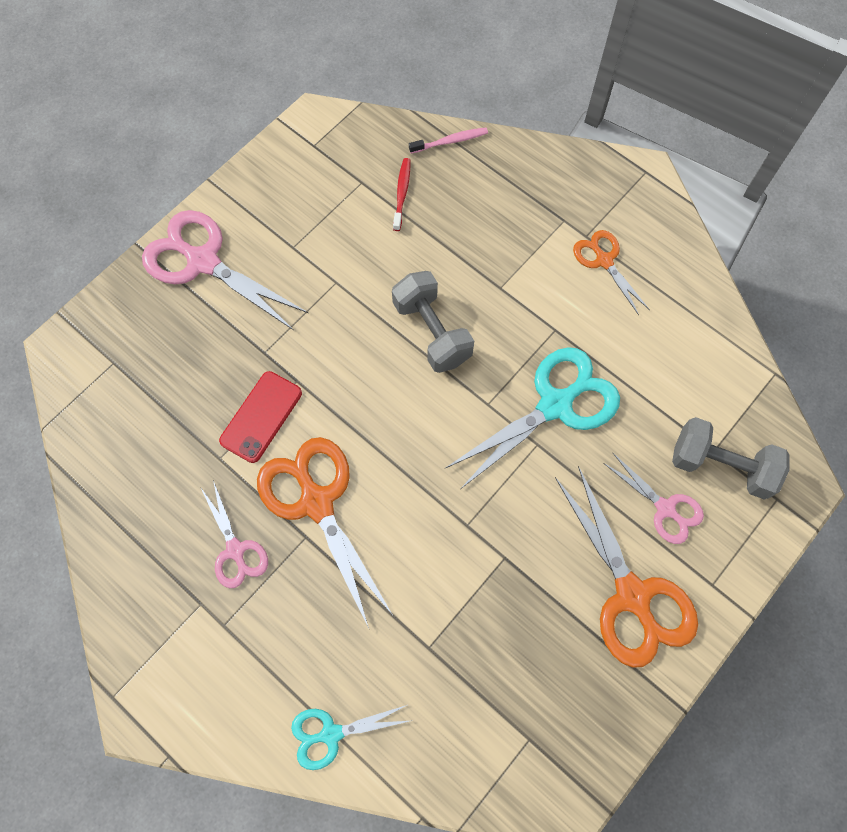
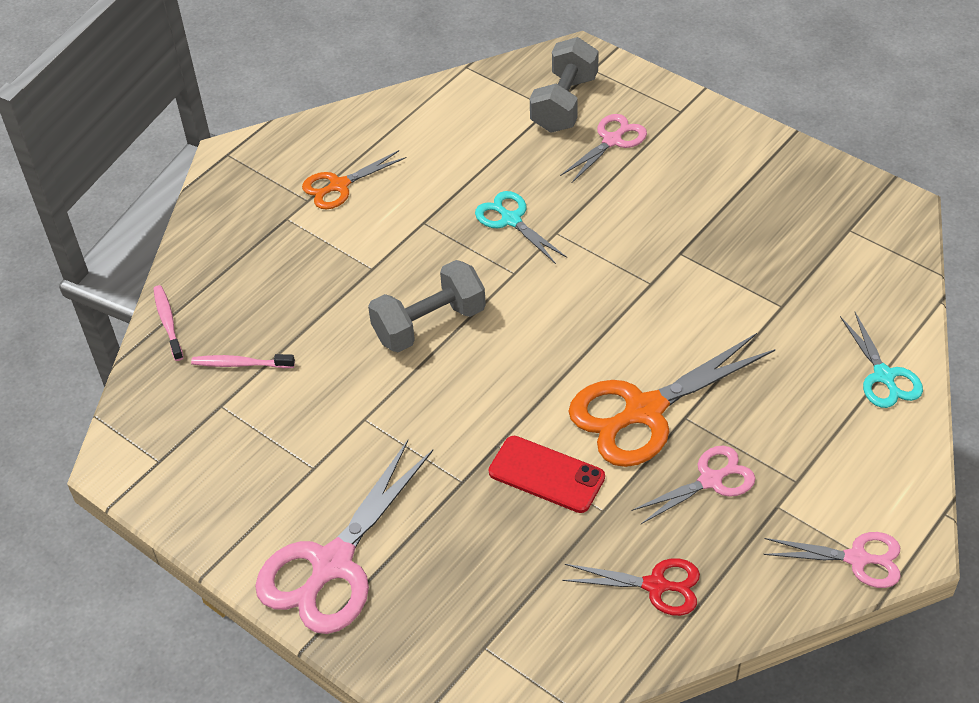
camera: 90 degrees left, 20 degrees down
red toothbrush [393,158,410,231] -> pink toothbrush [191,354,295,368]
turquoise scissors [444,347,620,488] -> turquoise scissors [475,191,567,264], size x0.56
orange scissors [555,466,698,668] -> none
none -> red scissors [562,558,700,616]
none -> pink scissors [763,532,901,588]

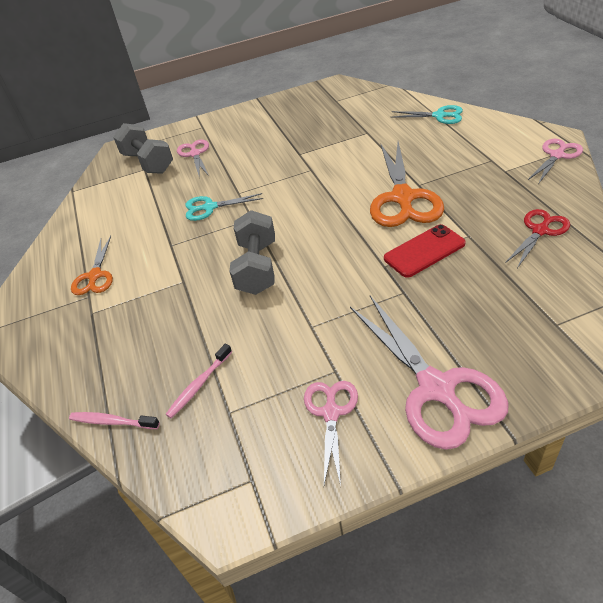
camera: 55 degrees left, 5 degrees down
pink scissors [632,446,756,524] -> pink scissors moved to [304,381,358,486]

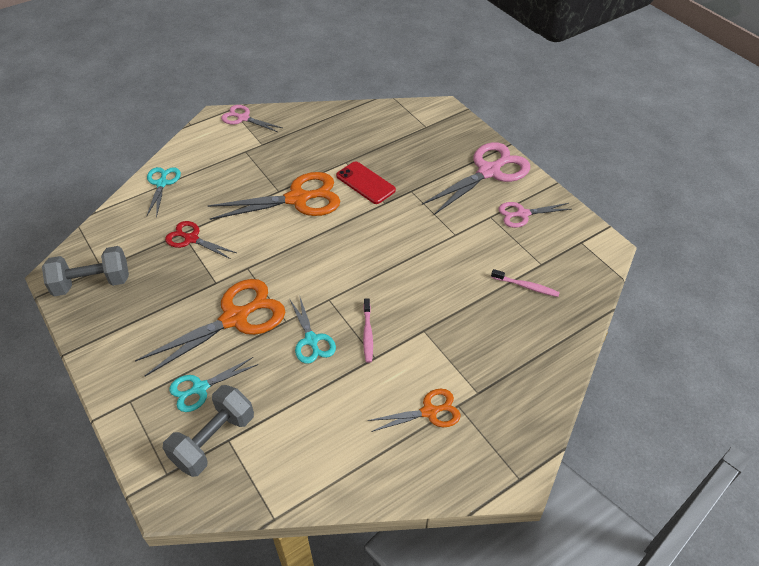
camera: 110 degrees left, 5 degrees up
pink toothbrush [69,412,160,429] -> pink toothbrush moved to [363,298,373,363]
pink scissors [177,139,209,177] -> turquoise scissors [169,357,258,412]
grey dumbbell [230,210,275,295] -> grey dumbbell moved to [42,246,129,296]
red scissors [505,209,570,268] -> red scissors moved to [165,221,236,259]
none -> orange scissors [135,279,285,376]

